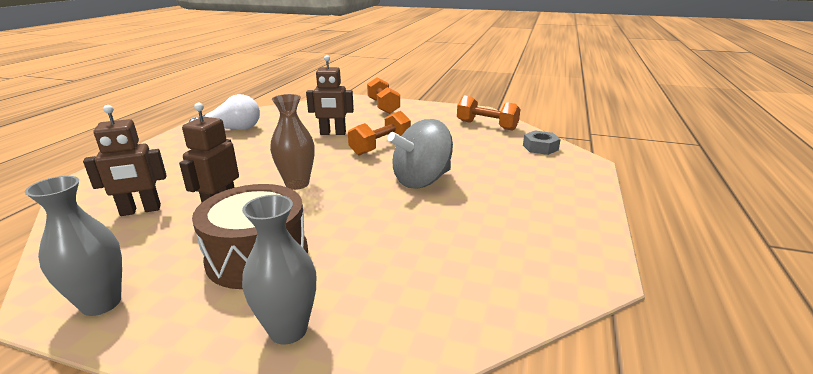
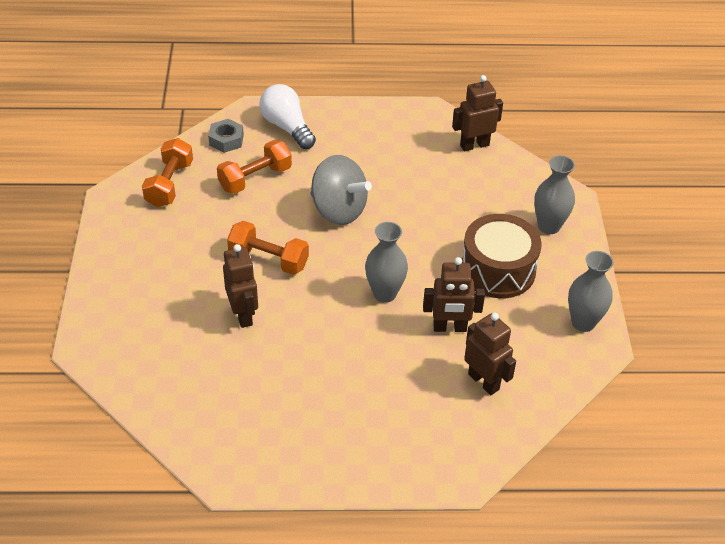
camera: 110 degrees left, 20 degrees up
white light bulb [189,94,260,130] -> white light bulb moved to [259,84,316,149]
brown vase [270,94,314,190] -> grey vase [365,222,408,303]
orange dumbbell [367,77,400,114] -> orange dumbbell moved to [217,140,292,194]
none -> brown robot [452,75,503,151]

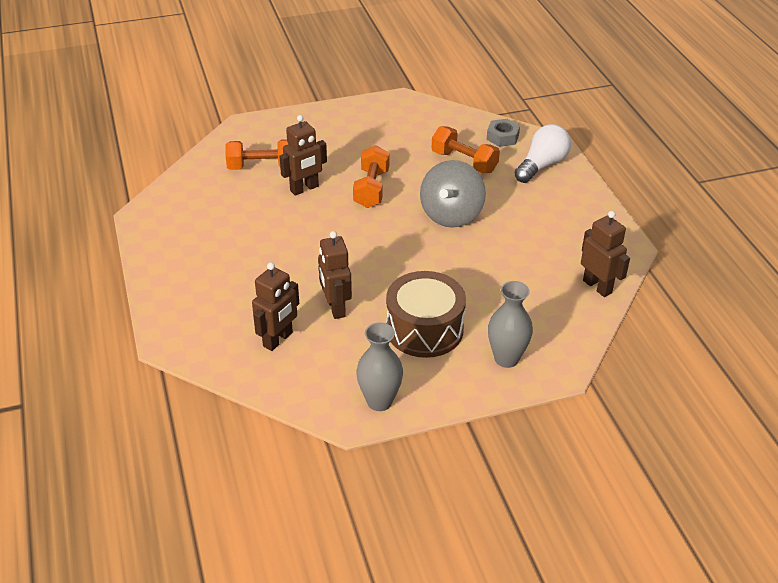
camera: 75 degrees right, 5 degrees down
orange dumbbell [142,138,193,207] -> orange dumbbell moved to [225,139,288,170]
grey vase [365,222,408,303] -> none

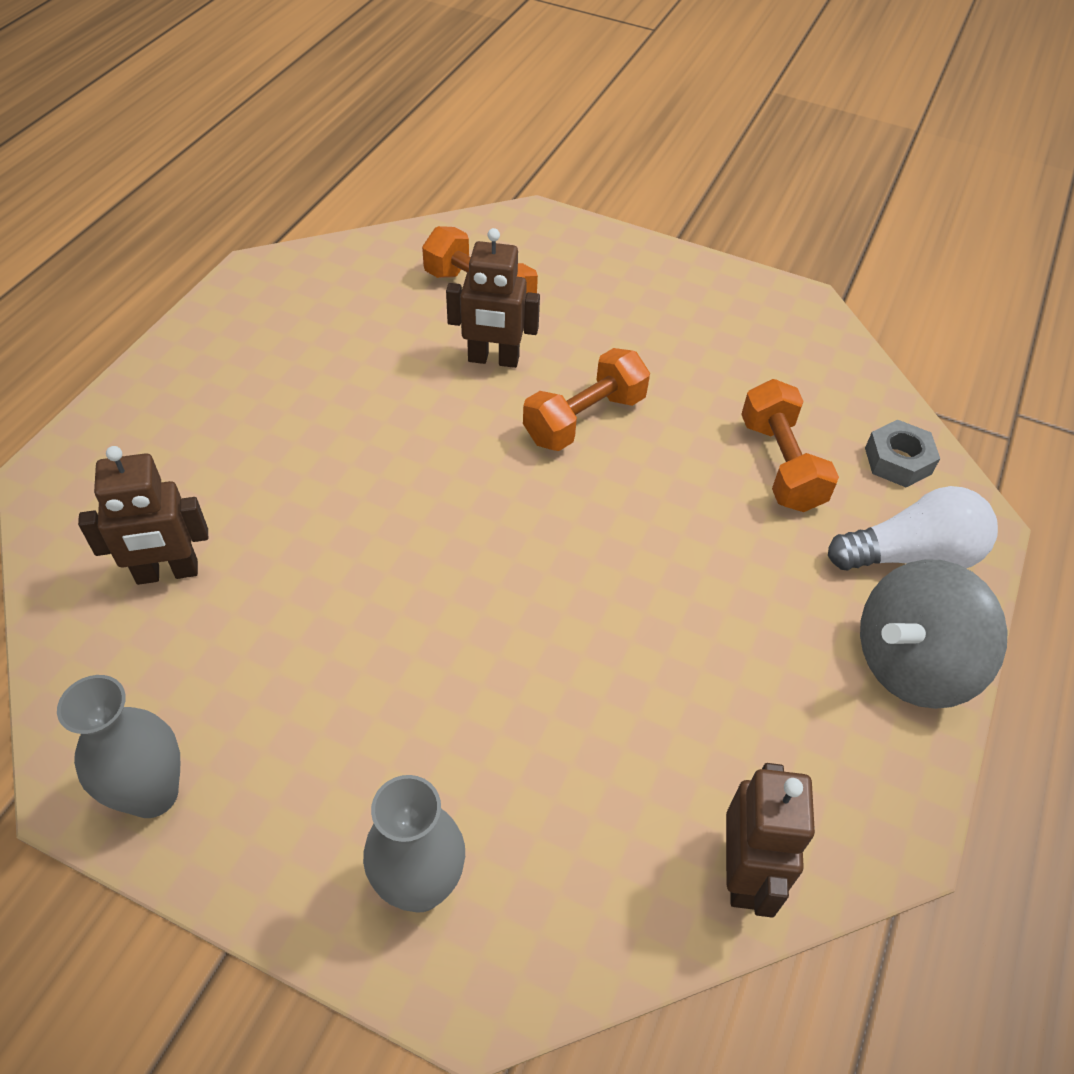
camera: 40 degrees right, 10 degrees up
brown robot [318,231,352,319] -> none
brown drum [386,271,466,358] -> none
grey spinning top [420,160,486,228] -> grey spinning top moved to [860,559,1008,709]

